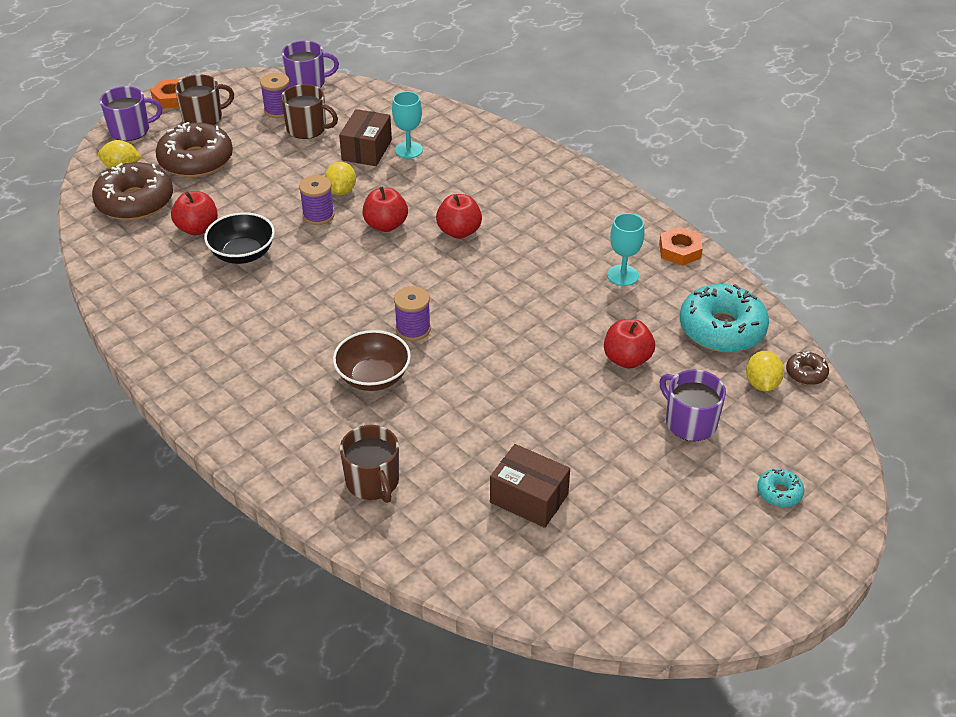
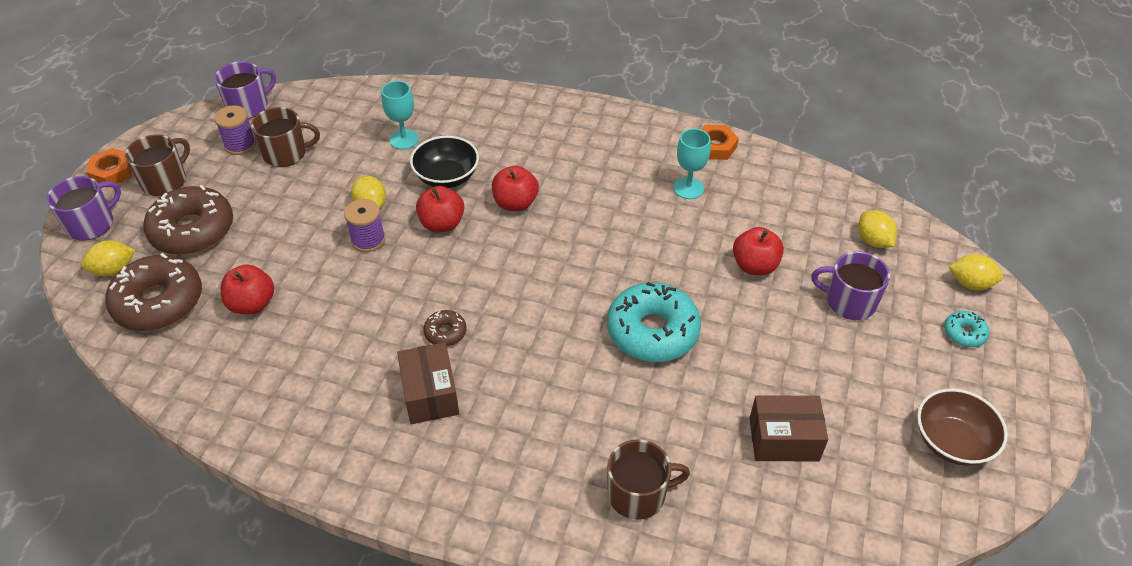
camera: 30 degrees left, 5 degrees up
black bowl [204,212,275,264] -> black bowl moved to [410,136,479,188]
brown bowl [333,330,411,391] -> brown bowl moved to [917,389,1008,466]
brown box [339,109,392,166] -> brown box moved to [397,342,459,424]
brown mug [340,425,399,503] -> brown mug turned 45 degrees counterclockwise [607,439,690,520]
purple spool [394,286,431,341] -> none
turquoise donut [680,284,769,353] -> turquoise donut moved to [607,282,701,362]
brown donut [786,352,829,385] -> brown donut moved to [424,310,466,346]
none -> yellow lemon [949,254,1003,291]

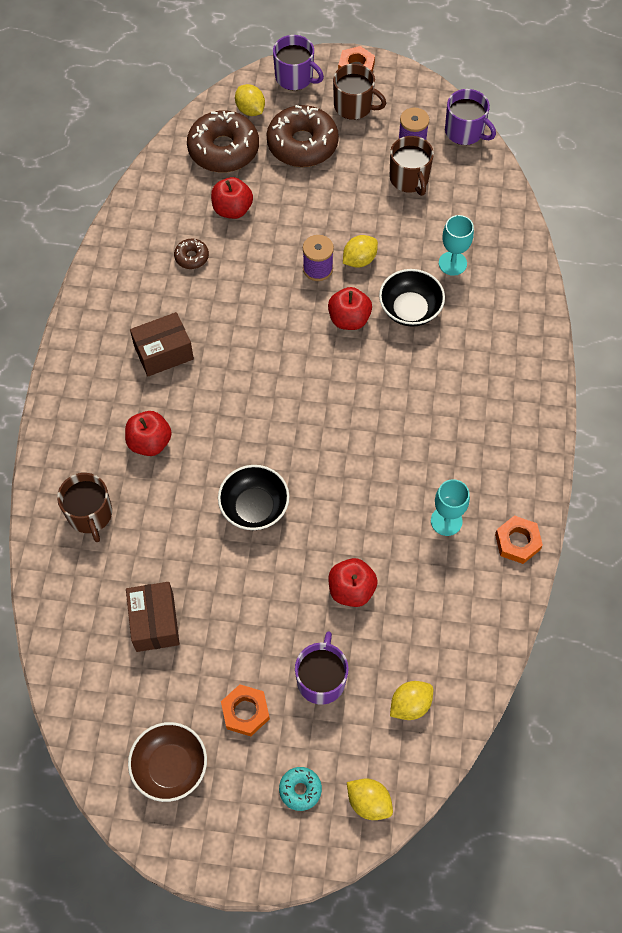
camera: 80 degrees right, 15 degrees up
brown donut [424,310,466,346] -> brown donut moved to [174,239,209,269]
red apple [492,166,539,211] -> red apple moved to [125,411,172,456]
turquoise donut [607,282,701,362] -> black bowl [218,465,289,530]
yellow lemon [949,254,1003,291] -> yellow lemon turned 60 degrees counterclockwise [347,779,393,820]
none -> orange nut [221,684,270,736]

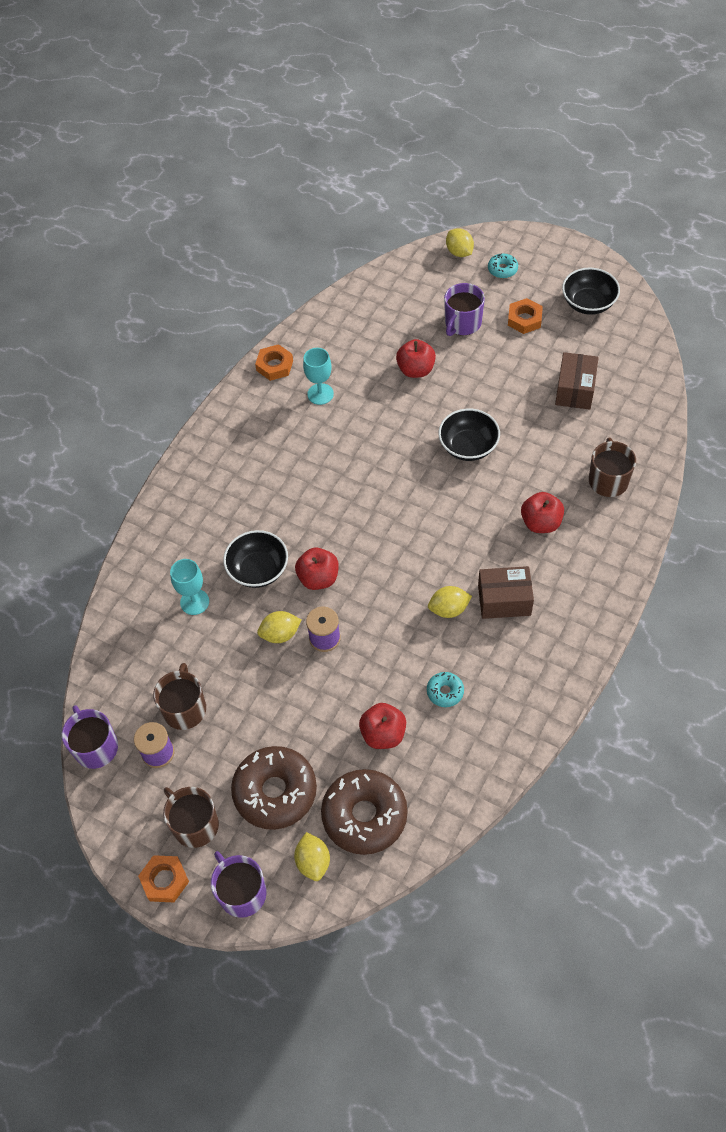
camera: 155 degrees left, 5 degrees down
brown bowl [128,722,207,802] -> black bowl [562,268,620,315]
brown donut [174,239,209,269] -> turquoise donut [427,672,464,707]
yellow lemon [390,681,433,720] -> yellow lemon moved to [428,586,472,618]

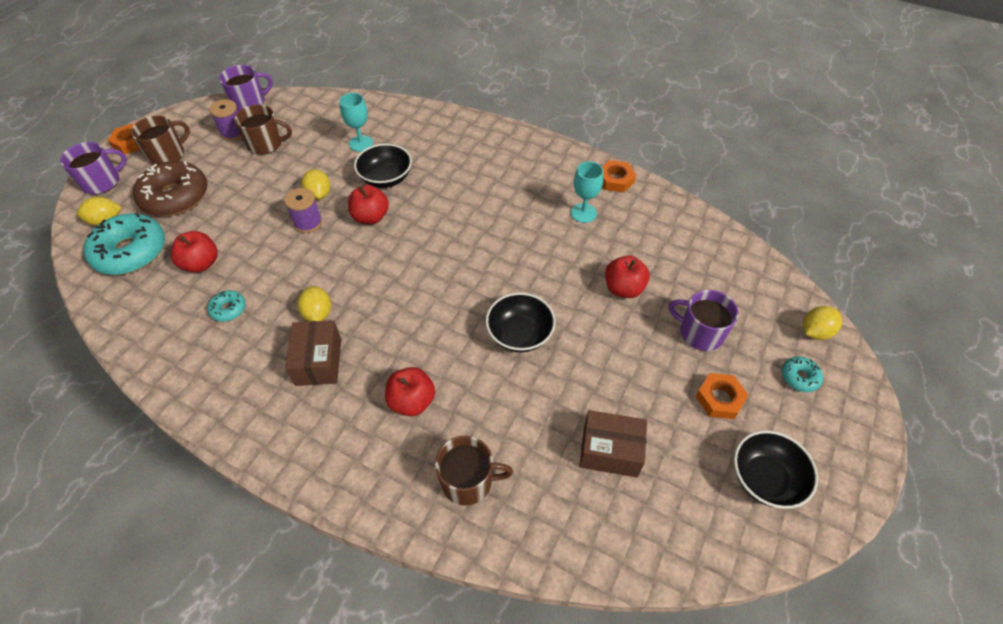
camera: 85 degrees right, 5 degrees down
brown donut [321,769,408,855] -> turquoise donut [84,213,165,275]

